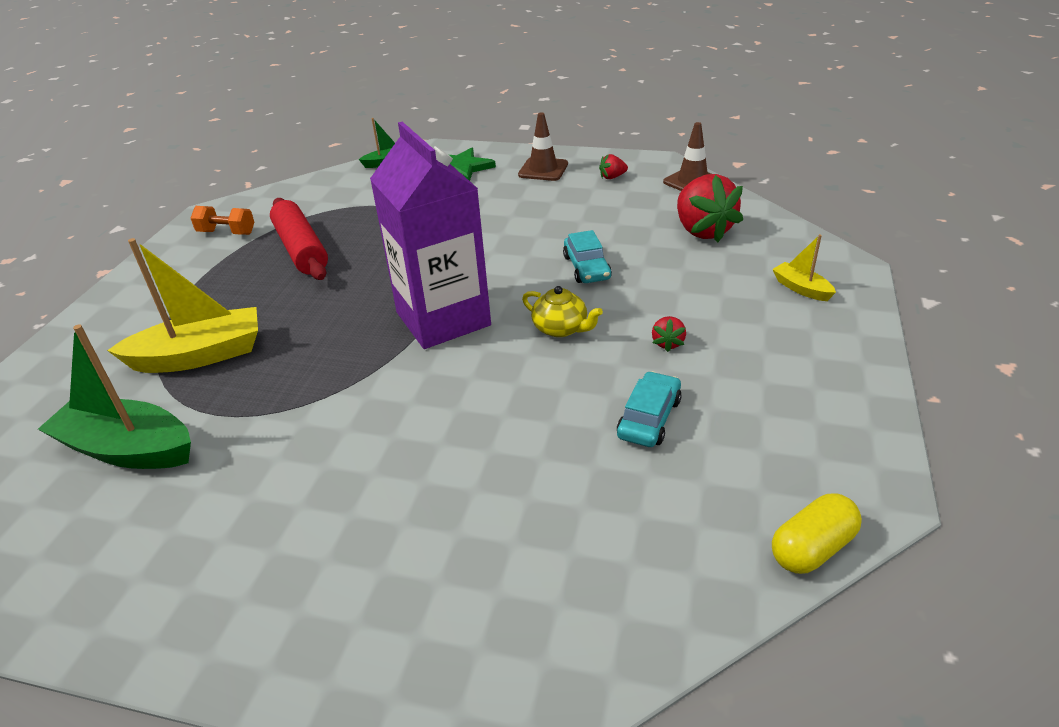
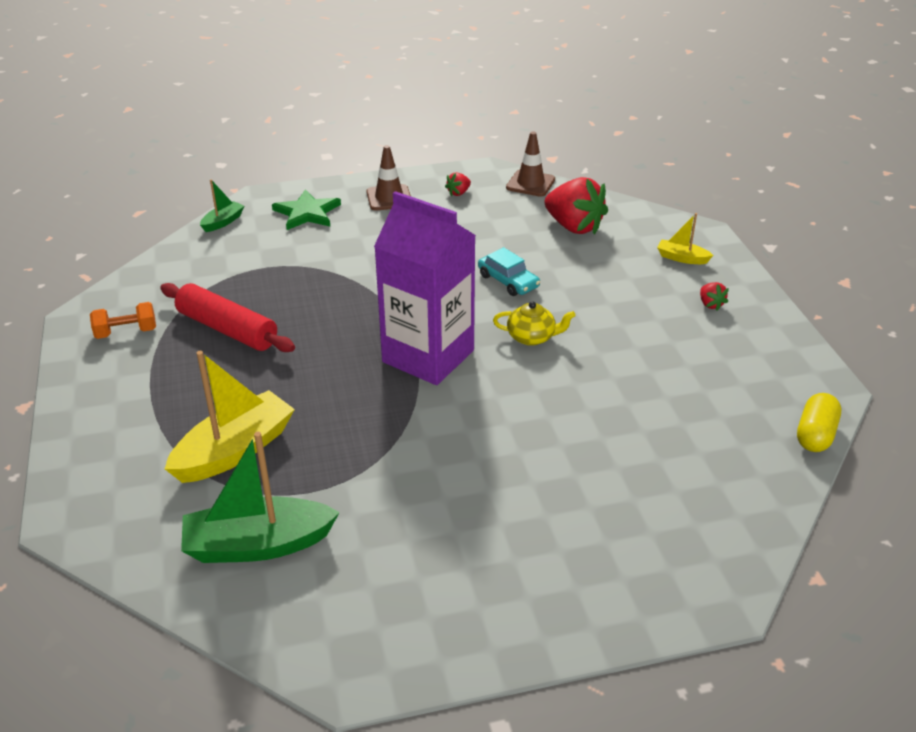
camera: 30 degrees left, 0 degrees up
turquoise car [617,371,682,447] -> none
red strawberry [652,316,686,352] -> red strawberry moved to [700,282,729,311]

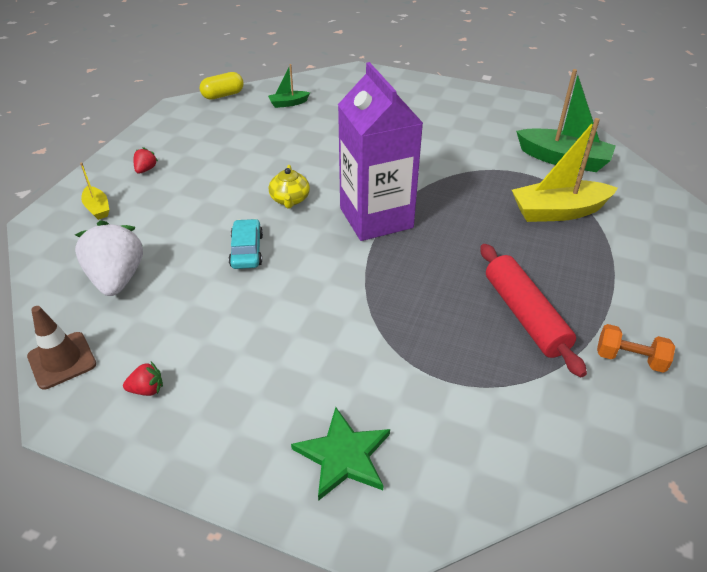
camera: 145 degrees left, 5 degrees up
green boat [200,179,244,232] -> green boat moved to [268,64,310,108]
brown traffic cone [367,145,411,211] -> none
yellow teapot [493,301,576,346] -> yellow teapot turned 135 degrees counterclockwise [269,165,310,209]
red strawberry [544,177,608,235] -> white strawberry [75,221,143,296]

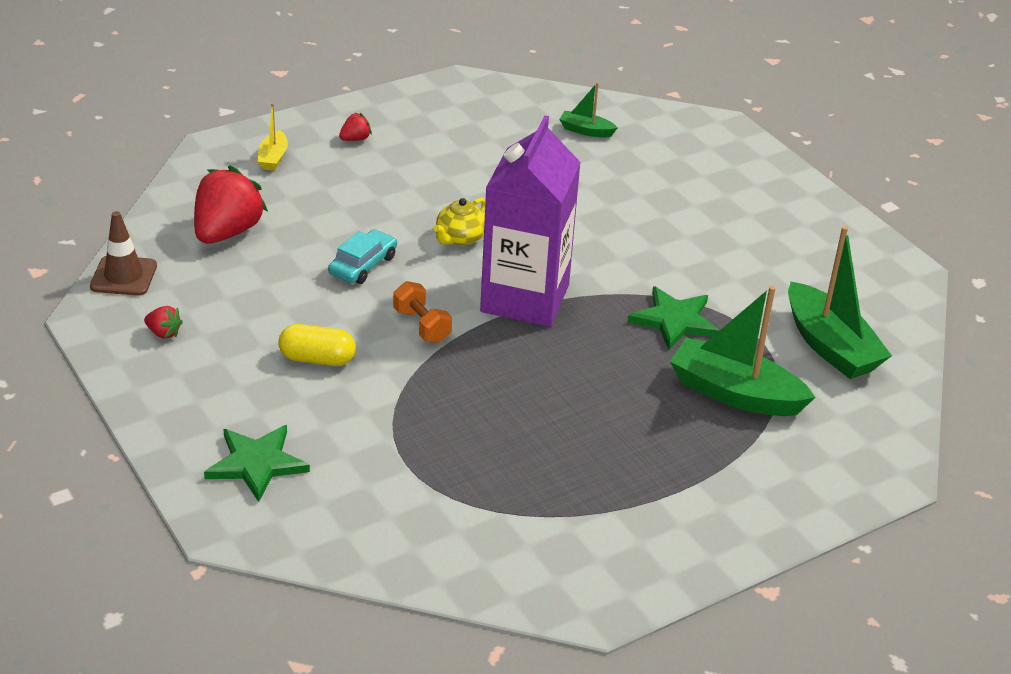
camera: 35 degrees right, 5 degrees down
white strawberry [75,221,143,296] -> red strawberry [194,166,268,243]
yellow capsule [200,72,244,100] -> yellow capsule moved to [278,324,356,366]
red rolling pin [480,244,587,377] -> none
yellow boat [512,118,618,222] -> green boat [670,286,816,416]
orange dumbbell [597,324,675,373] -> orange dumbbell moved to [393,281,452,343]
none -> green star [628,286,720,350]

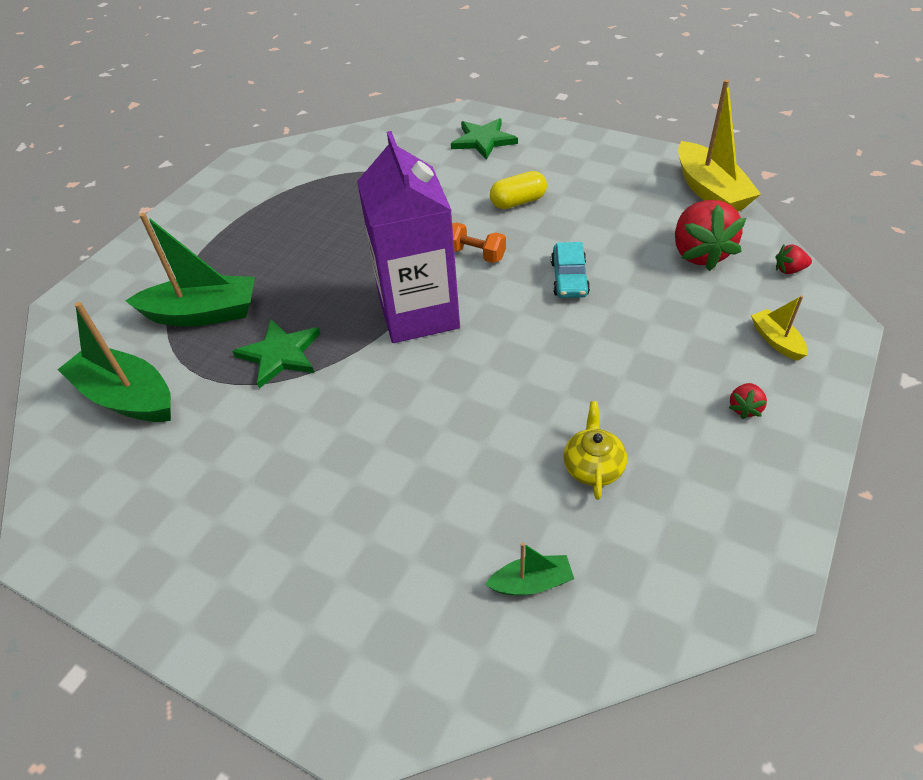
camera: 155 degrees right, 10 degrees up
brown traffic cone [90,211,157,296] -> yellow boat [678,80,761,212]
red strawberry [144,306,183,339] -> red strawberry moved to [776,244,812,274]
yellow teapot [434,198,486,245] -> yellow teapot moved to [563,401,627,500]

